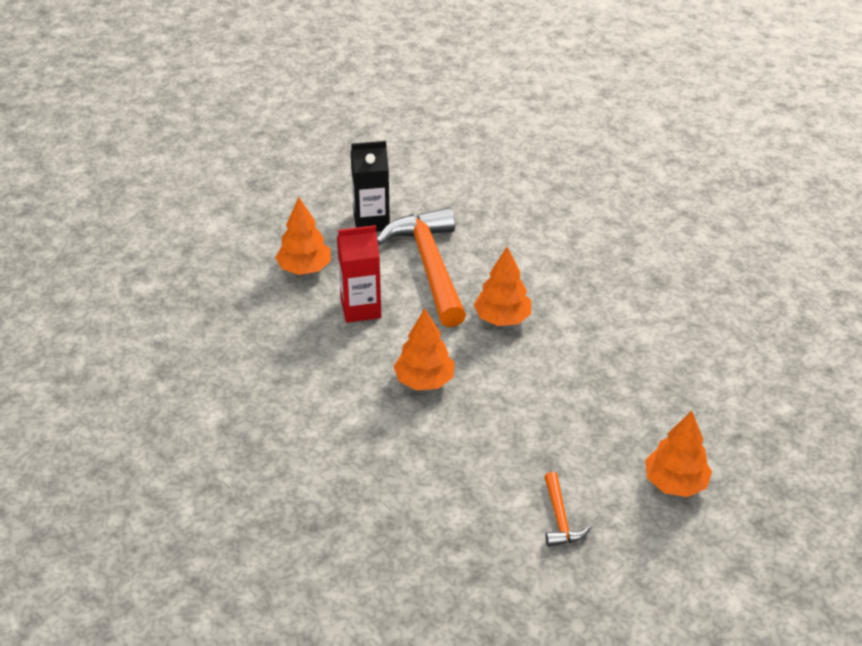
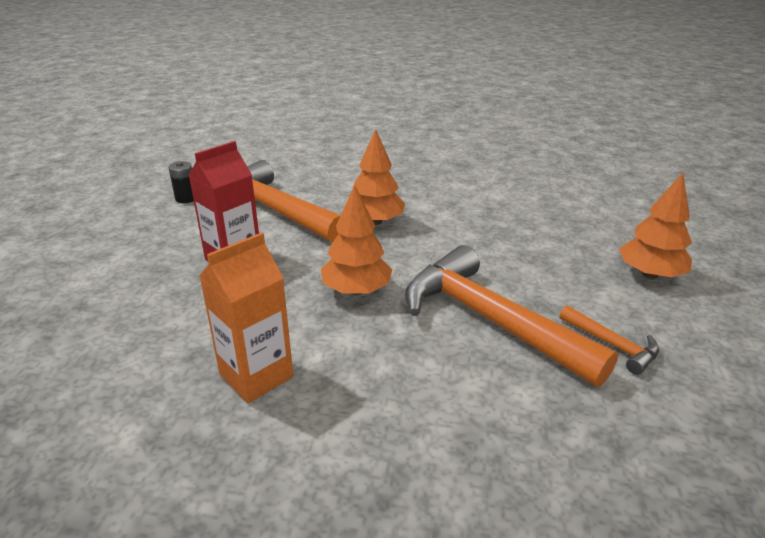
camera: 35 degrees left, 10 degrees down
orange tree [275,197,331,275] -> none
black carton [351,141,390,232] -> black battery [168,161,194,203]
none -> orange carton [199,232,293,403]
none -> orange hammer [405,245,618,387]

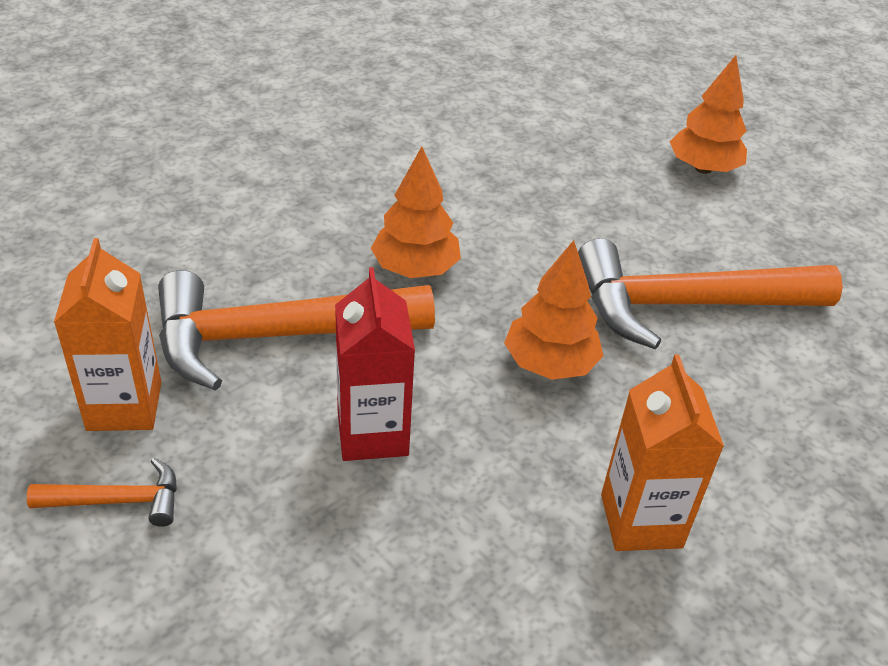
camera: 55 degrees left, 10 degrees up
black battery [168,161,194,203] -> orange carton [54,238,161,431]
orange hammer [560,305,659,375] -> orange hammer moved to [27,457,177,527]

